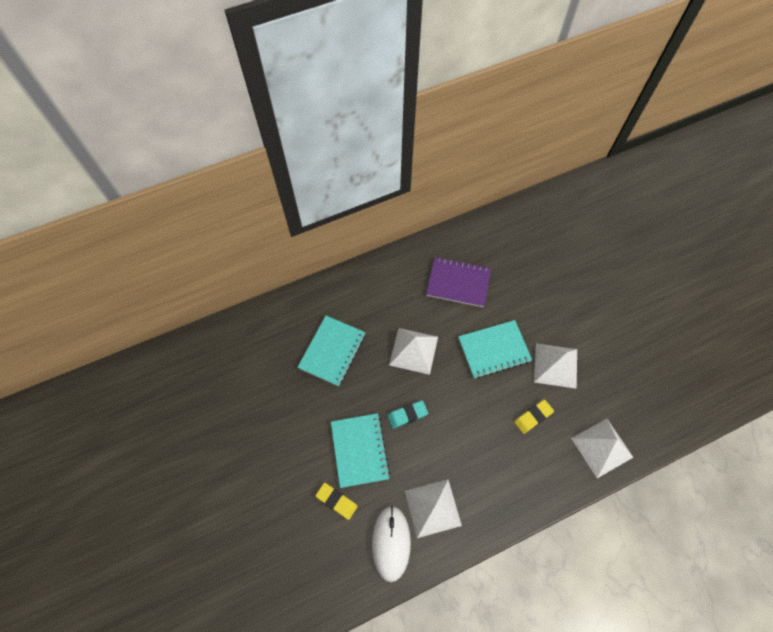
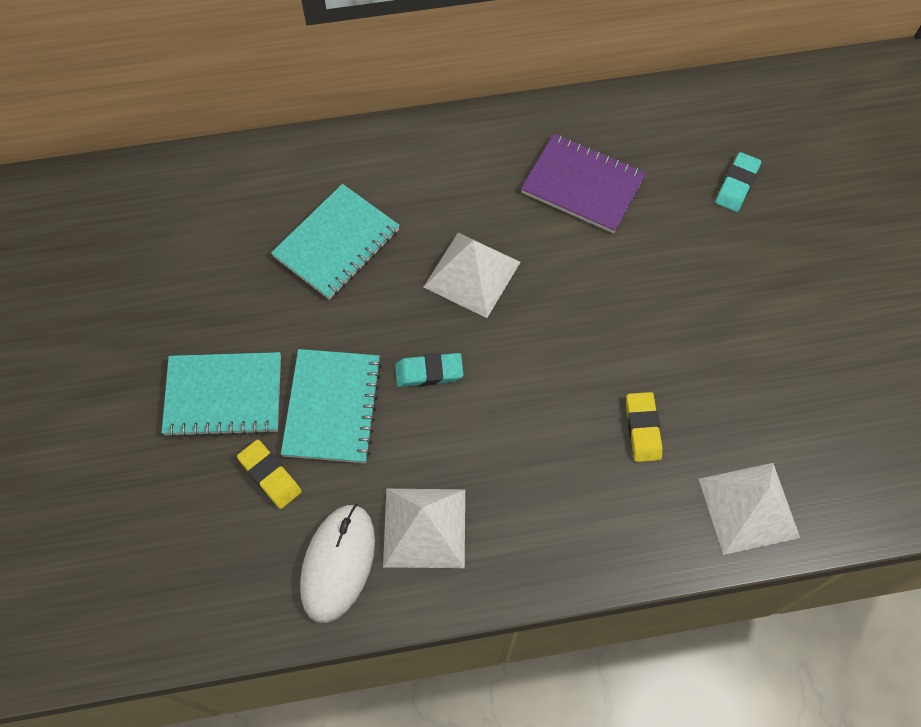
camera: 15 degrees right, 0 degrees up
turquoise notebook [458,320,532,378] -> turquoise notebook moved to [162,352,281,438]
yellow eraser [514,399,554,434] -> yellow eraser turned 75 degrees counterclockwise [626,392,663,462]
white pyramid [534,343,577,389] -> none
none -> turquoise eraser [715,152,761,212]

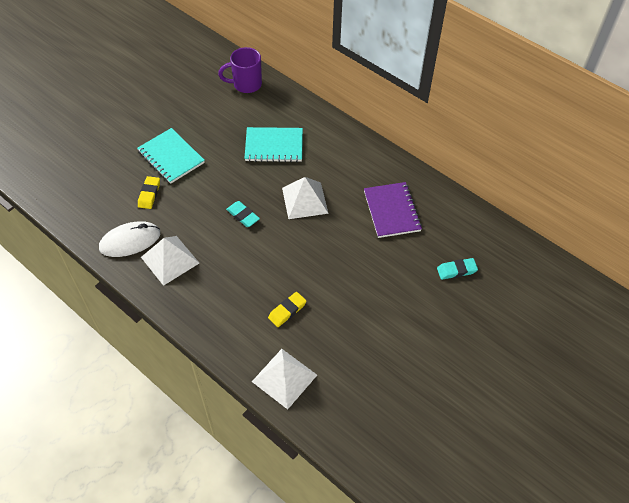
camera: 50 degrees right, 10 degrees down
turquoise notebook [281,349,382,463] -> none
none -> purple mug [218,47,262,93]

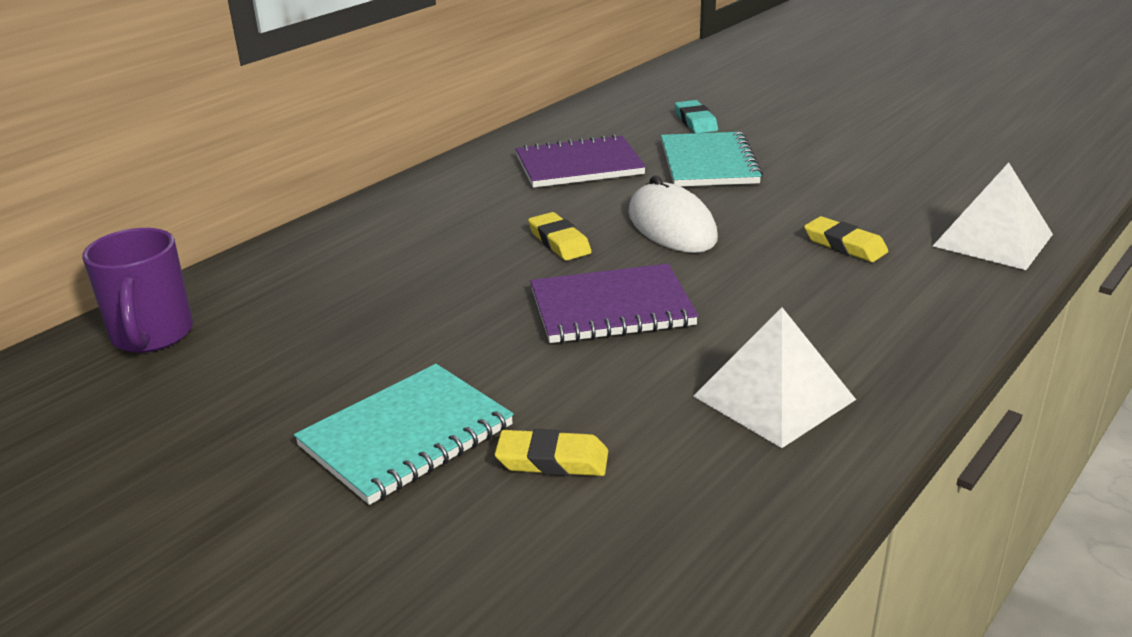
camera: 90 degrees left, 25 degrees down
white mouse [99,221,160,257] -> white mouse moved to [628,175,718,253]
turquoise eraser [226,201,260,227] -> purple notebook [530,264,699,343]
turquoise notebook [244,127,303,162] -> turquoise notebook moved to [661,132,763,186]
white pyramid [282,177,329,219] -> yellow eraser [528,212,592,261]

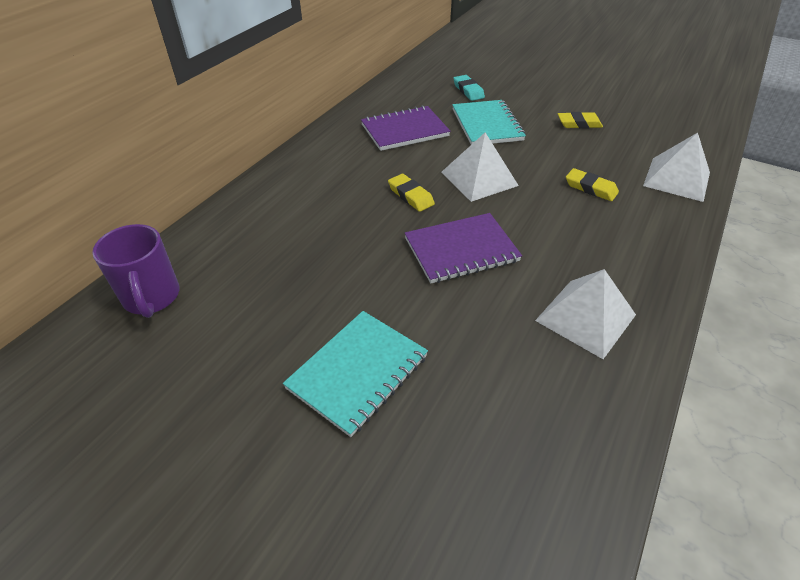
camera: 10 degrees left, 15 degrees up
yellow eraser [495,429,608,476] -> yellow eraser moved to [558,112,603,129]
white mouse [628,175,718,253] -> white pyramid [441,133,519,202]

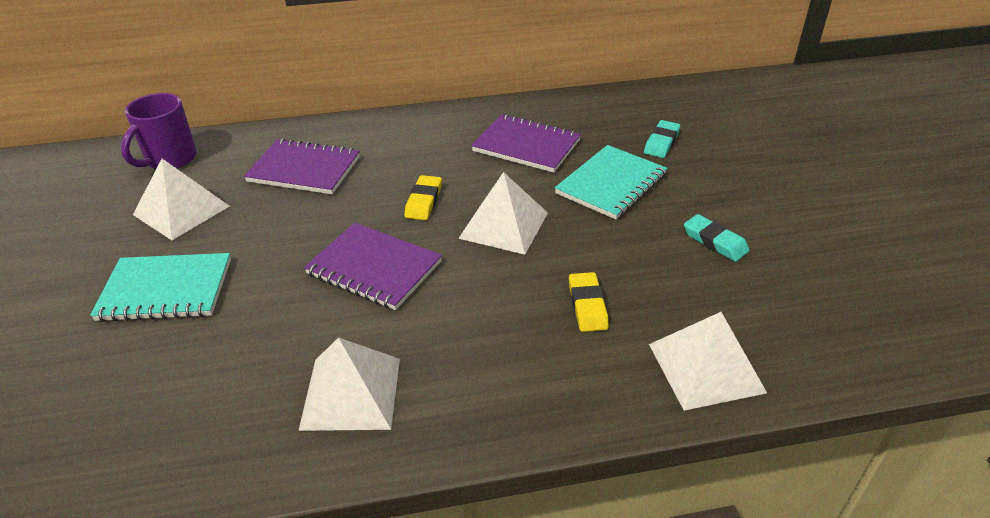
camera: 50 degrees right, 5 degrees down
yellow eraser [558,112,603,129] -> turquoise eraser [684,214,750,262]
none -> white pyramid [133,159,230,240]
none -> purple notebook [244,139,360,194]

